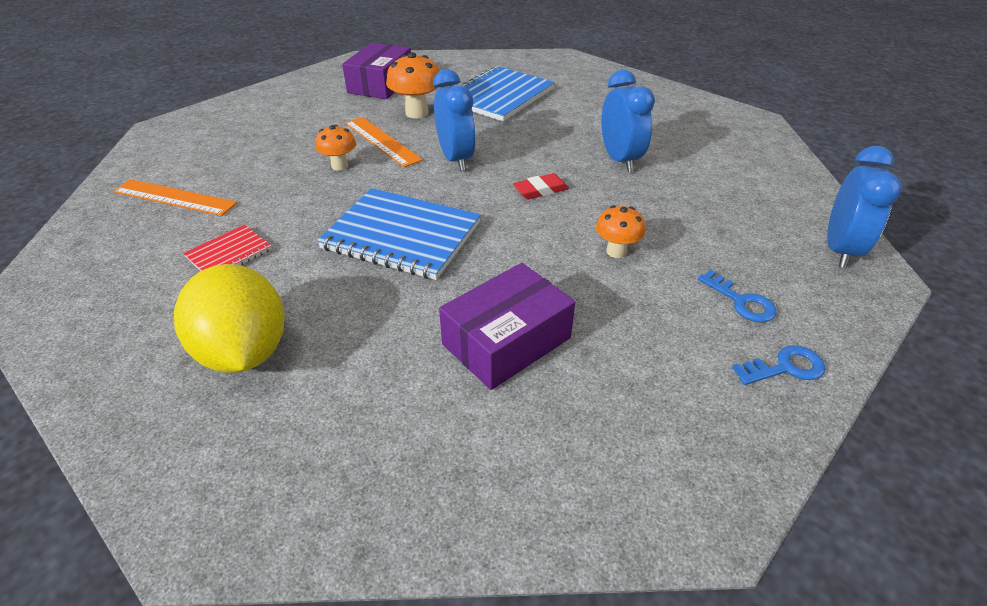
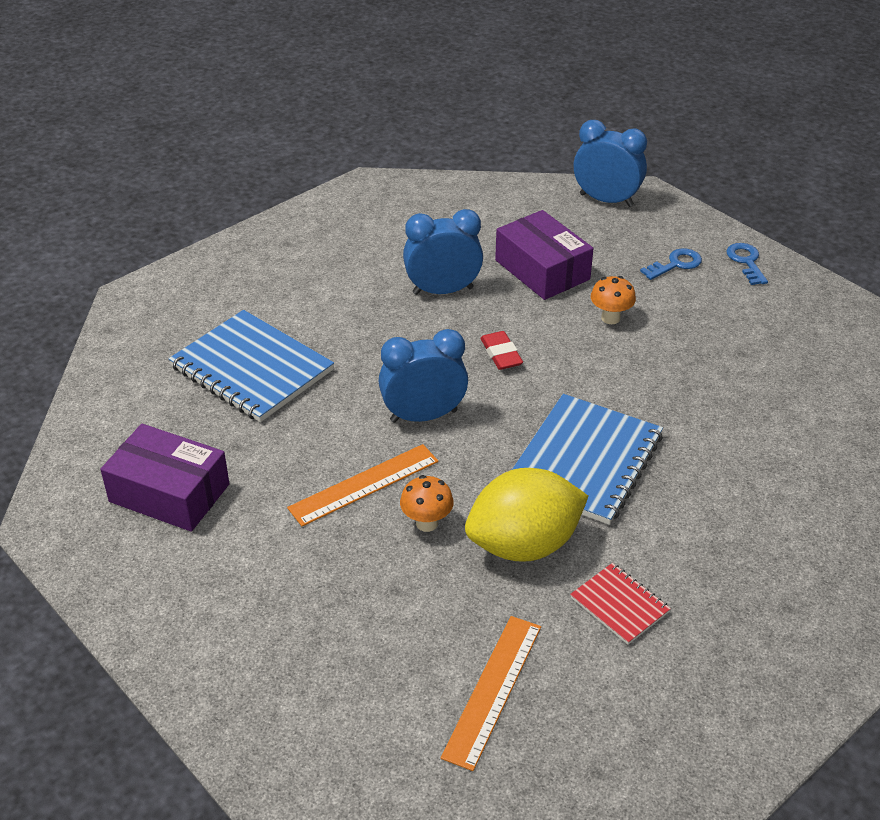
camera: 85 degrees left, 0 degrees up
yellow lemon [174,264,285,373] -> yellow lemon moved to [465,468,589,562]
orange mushroom [386,52,439,118] -> none
purple box [439,263,575,390] -> purple box moved to [495,210,593,300]

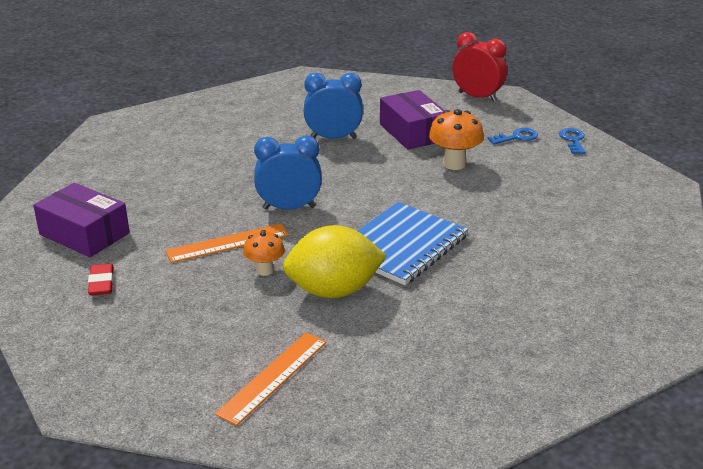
camera: 10 degrees right, 10 degrees down
blue notebook [168,310,334,422] -> none
red eraser [480,331,523,370] -> red eraser moved to [88,263,114,296]
red notebook [570,563,671,645] -> none
blue clock [574,120,647,207] -> red clock [453,32,507,102]
orange mushroom [591,276,636,324] -> orange mushroom [429,109,484,170], size x1.57

